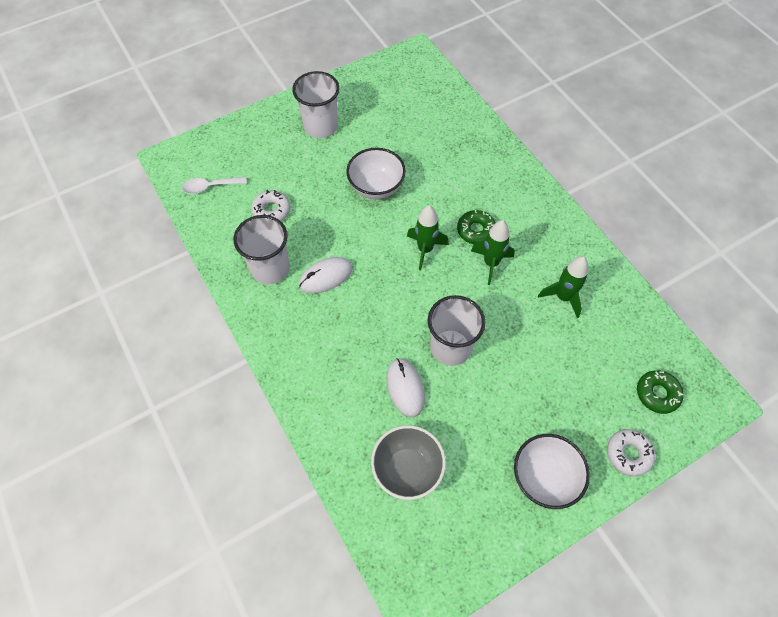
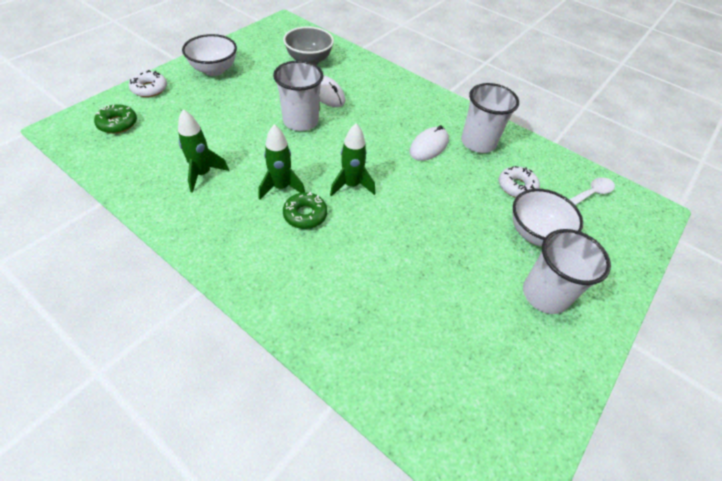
camera: 155 degrees right, 10 degrees down
white bowl [346,148,406,199] -> white bowl moved to [513,189,583,247]

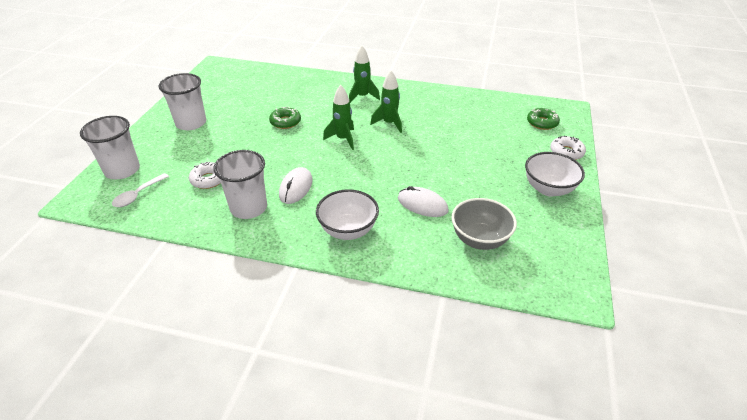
camera: 160 degrees right, 10 degrees down
green rocket [178,109,229,193] -> green rocket moved to [349,46,380,103]
white cup [273,61,324,131] -> white cup moved to [80,116,140,179]
green donut [283,192,327,229] -> green donut moved to [269,107,301,129]
white bowl [513,189,583,247] -> white bowl moved to [316,189,379,240]

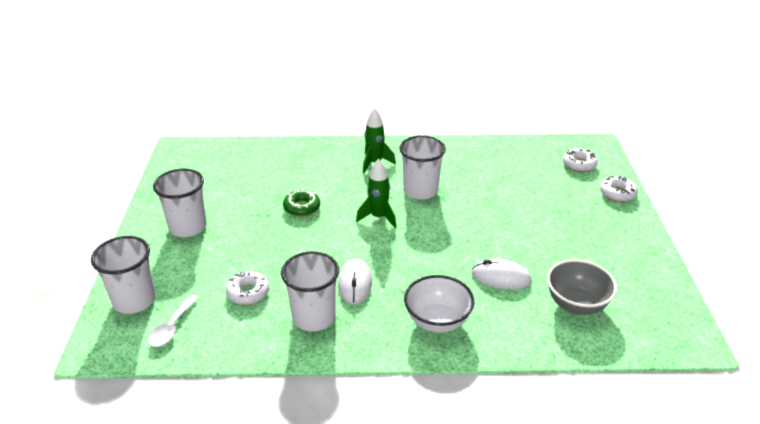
camera: 15 degrees left, 5 degrees down
green rocket [370,70,402,133] -> white cup [400,135,446,199]
white bowl [525,152,585,197] -> none
green donut [527,108,560,130] -> white donut [563,148,598,172]

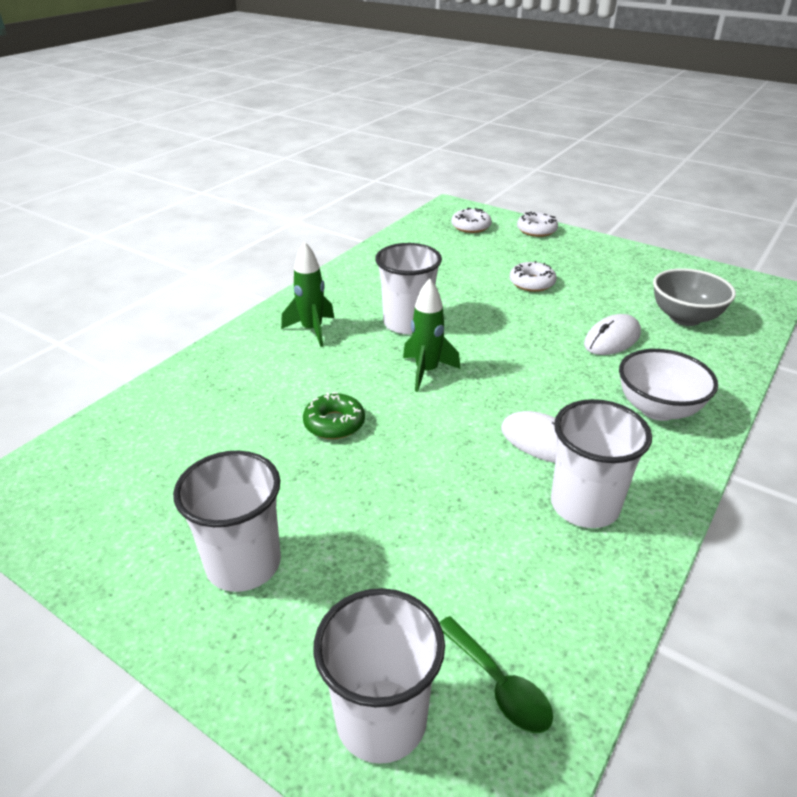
camera: 55 degrees left, 0 degrees up
white spoon [148,295,199,347] -> green spoon [439,616,553,733]
white donut [226,271,269,305] -> white donut moved to [509,261,557,292]

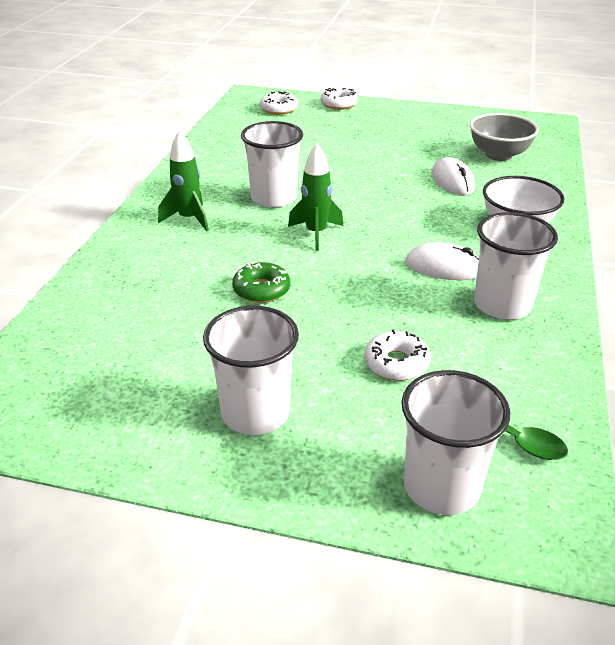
camera: 20 degrees left, 0 degrees up
white donut [509,261,557,292] -> white donut moved to [364,329,431,381]
white mouse [584,314,641,355] -> white mouse turned 45 degrees counterclockwise [432,157,475,195]

